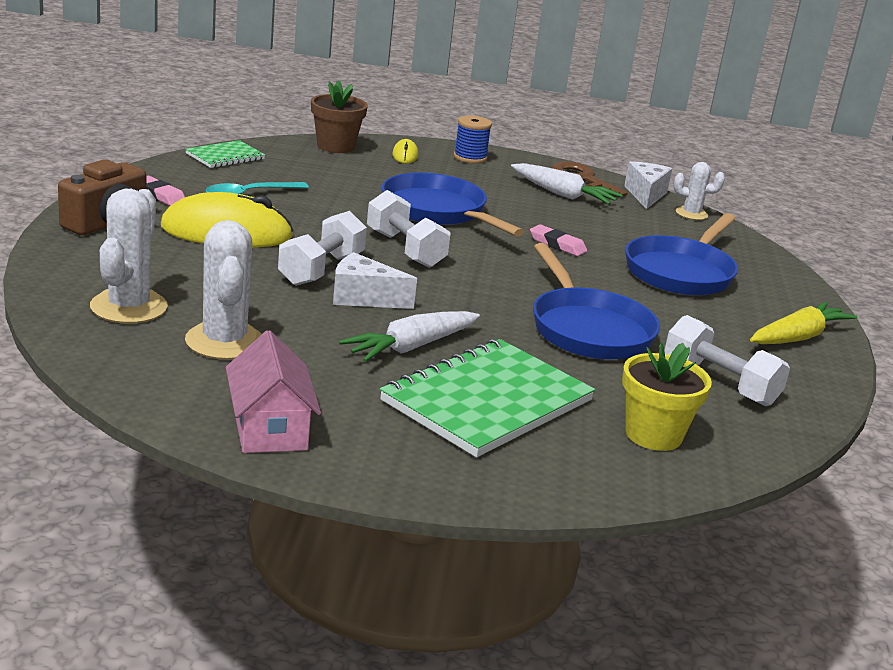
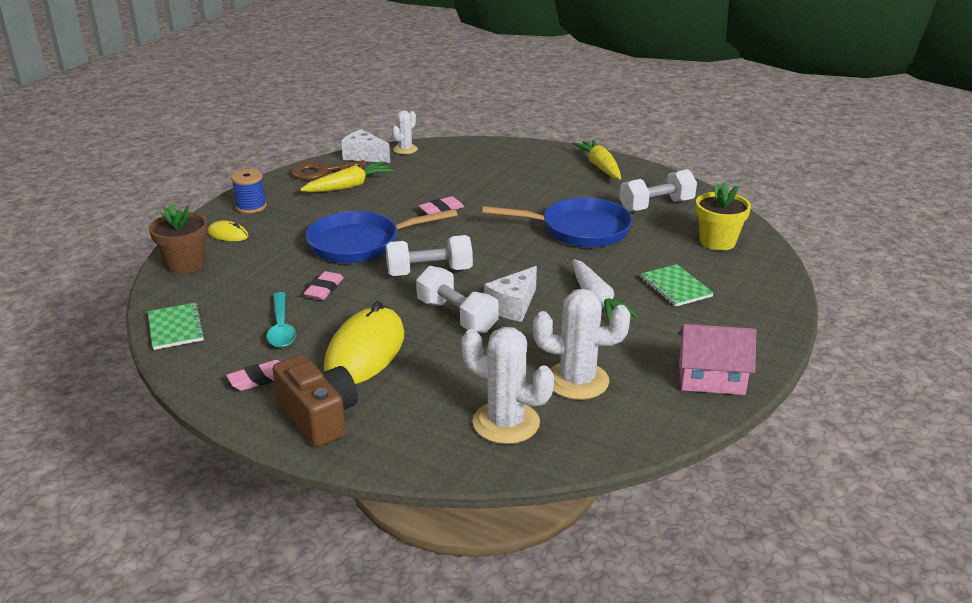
camera: 65 degrees left, 5 degrees up
green notebook [380,339,595,457] -> green notebook [640,264,714,307], size x0.51
white carrot [511,163,623,205] -> yellow carrot [300,162,395,192]
blue pan [625,213,738,296] -> none
none -> pink eraser [304,271,344,300]

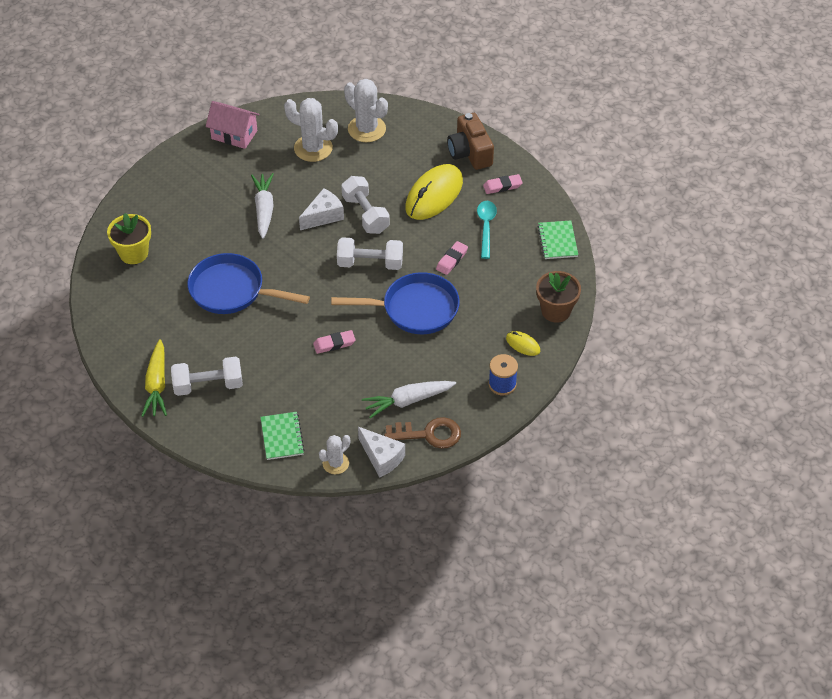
camera: 165 degrees left, 20 degrees up
yellow carrot [300,162,395,192] -> white carrot [362,381,456,418]
white dumbbell [619,169,697,212] -> white dumbbell moved to [171,357,243,396]
green notebook [640,264,714,307] -> green notebook moved to [260,412,304,460]

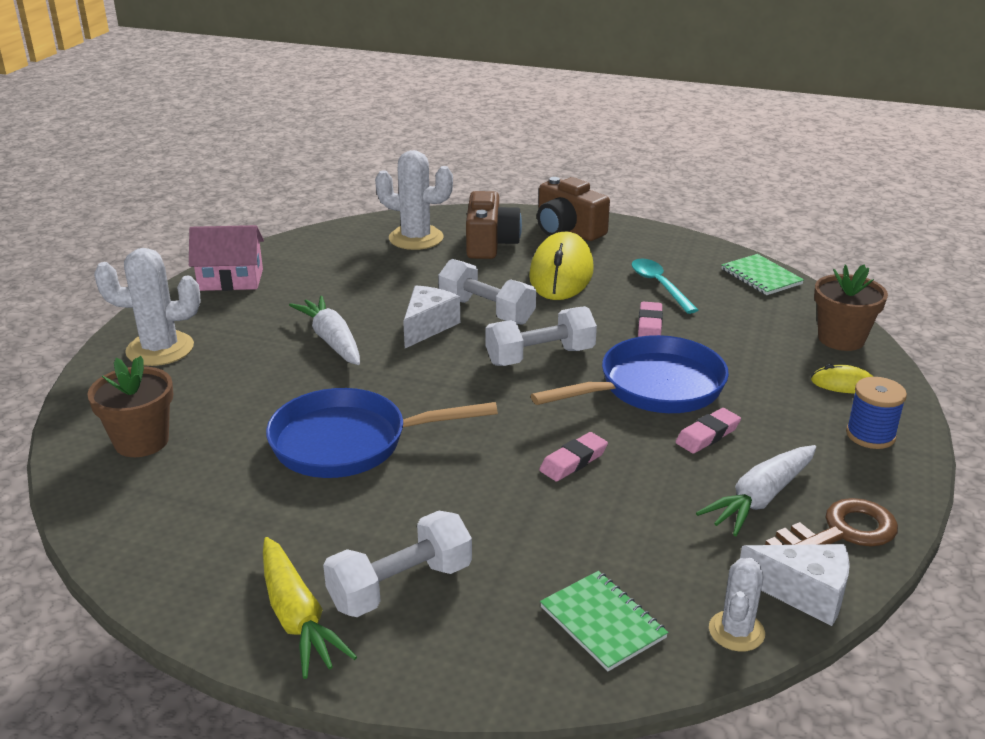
camera: 25 degrees left, 20 degrees down
yellow flower pot [107,213,151,264] -> brown flower pot [87,356,173,457]
white cactus [284,98,338,162] -> white cactus moved to [94,248,201,366]
pink eraser [483,174,523,194] -> pink eraser moved to [675,408,741,454]
none -> brown camera [466,191,522,259]

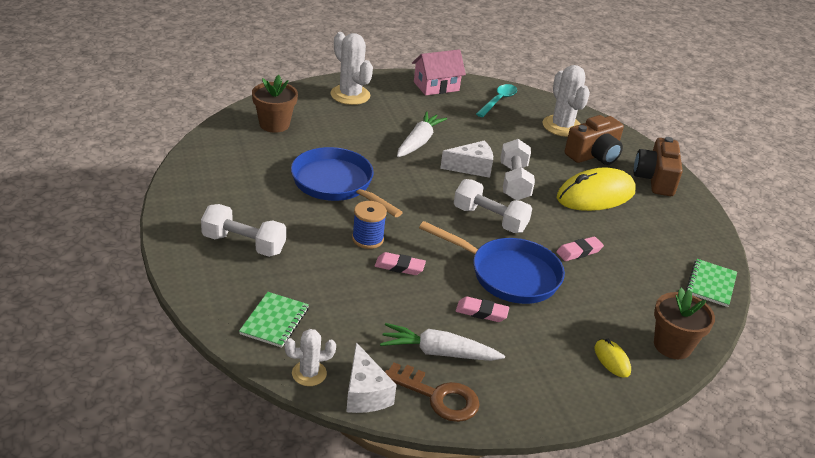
camera: 50 degrees right, 5 degrees up
pink house [189,225,264,291] -> pink house turned 75 degrees counterclockwise [412,49,466,95]
yellow carrot [263,537,357,679] -> none
turquoise spoon [631,259,698,314] -> turquoise spoon moved to [476,84,517,117]
blue spool [846,377,907,449] -> blue spool moved to [352,201,387,249]

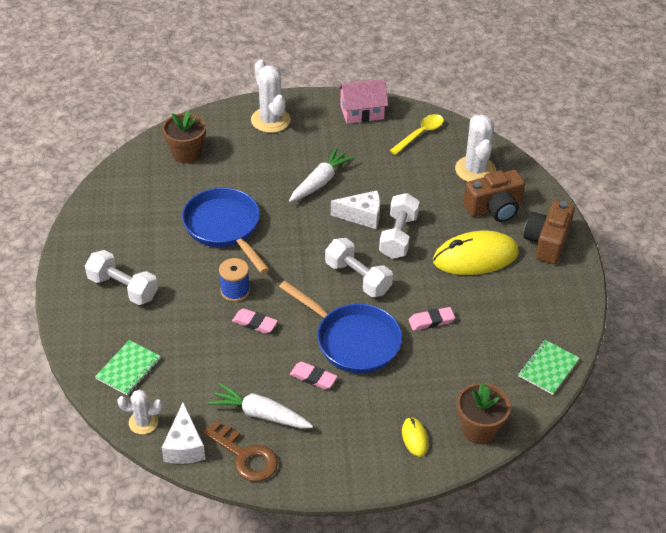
camera: 15 degrees right, 10 degrees up
turquoise spoon [476,84,517,117] -> yellow spoon [390,114,444,155]

